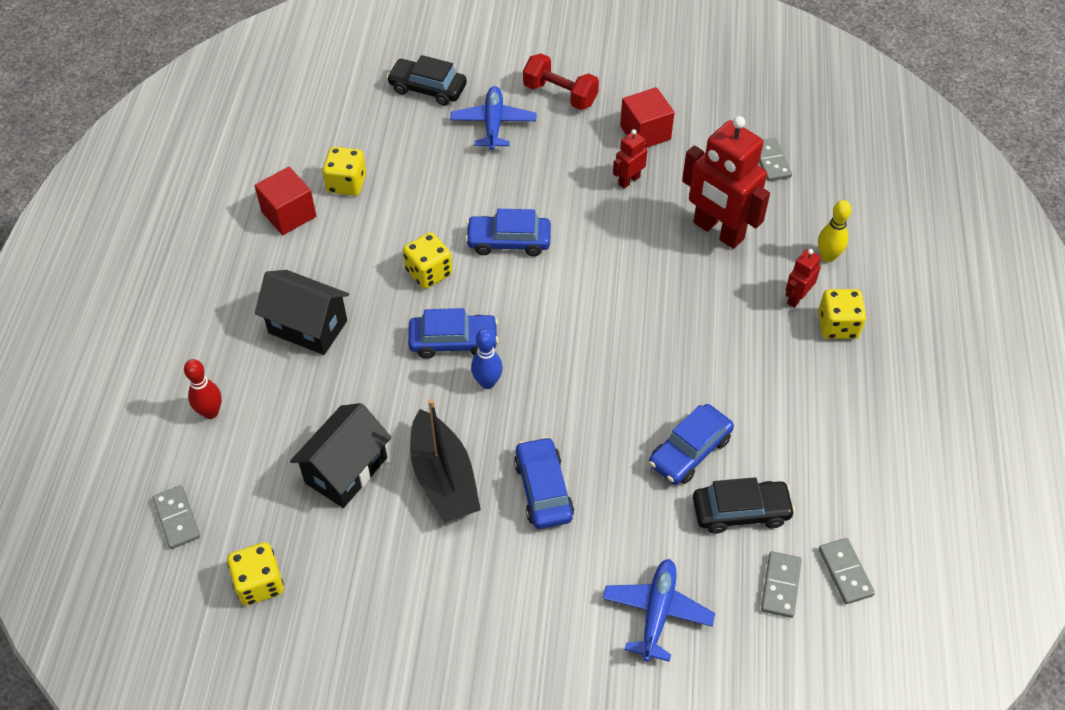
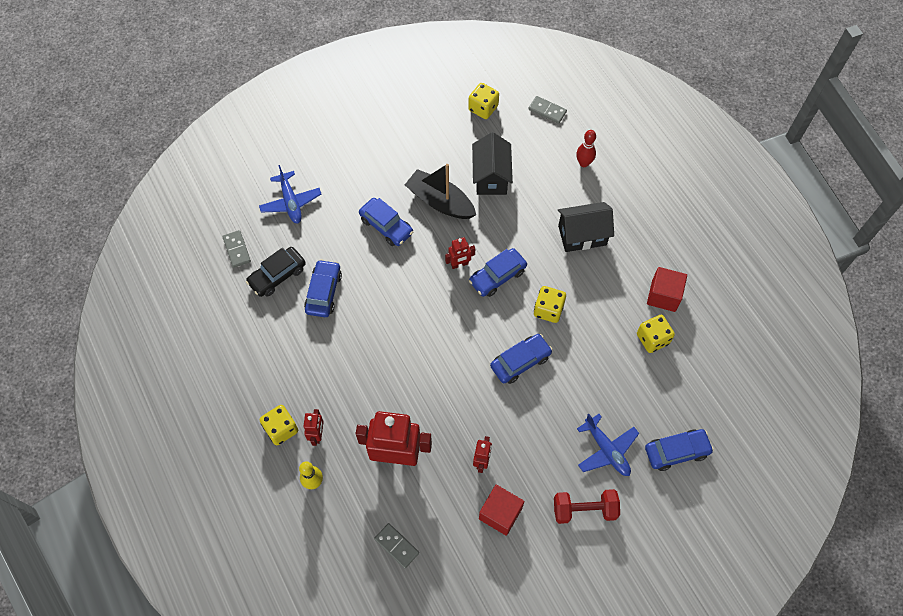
camera: 145 degrees right, 10 degrees up
black car [387,55,467,106] -> blue car [645,429,714,471]
blue bowling pin [471,329,503,389] -> red robot [445,237,475,269]
grey domino [819,538,875,604] -> none

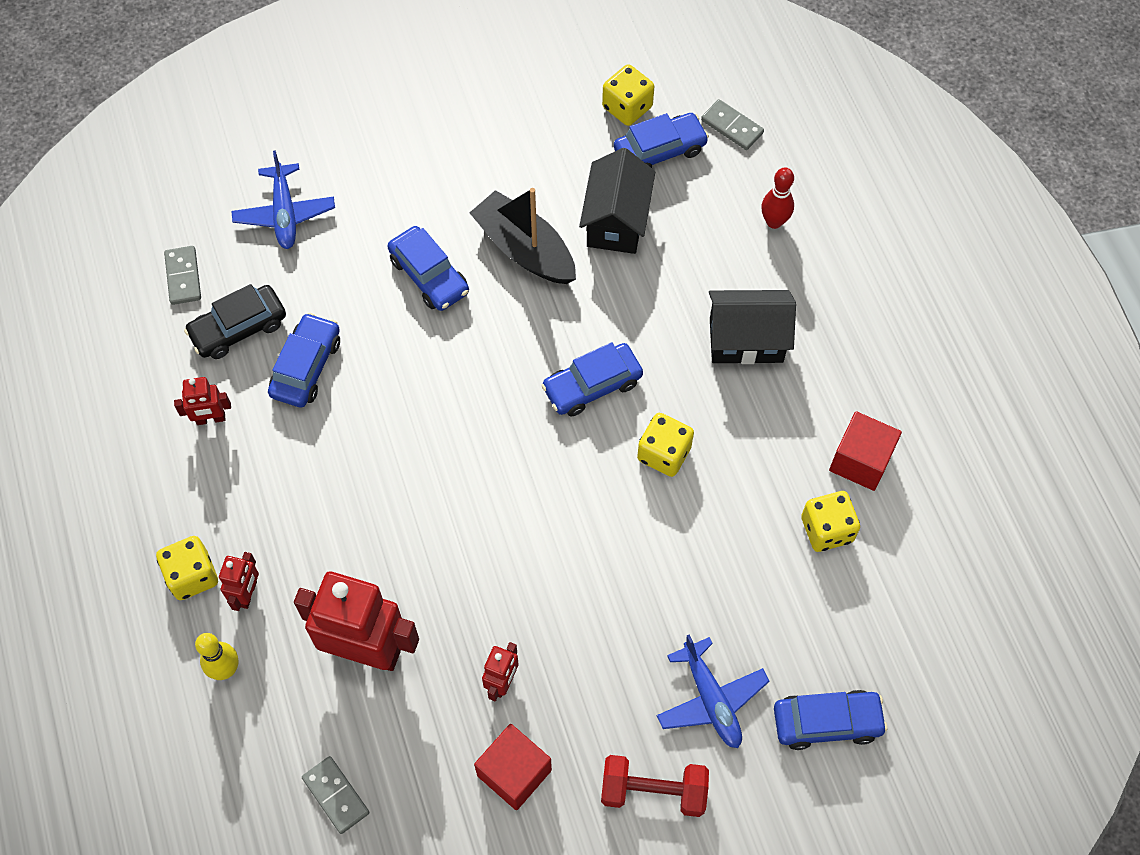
camera: 10 degrees right, 0 degrees up
red robot [445,237,475,269] -> red robot moved to [174,377,231,425]
blue car [490,334,553,384] -> blue car moved to [614,113,709,168]

